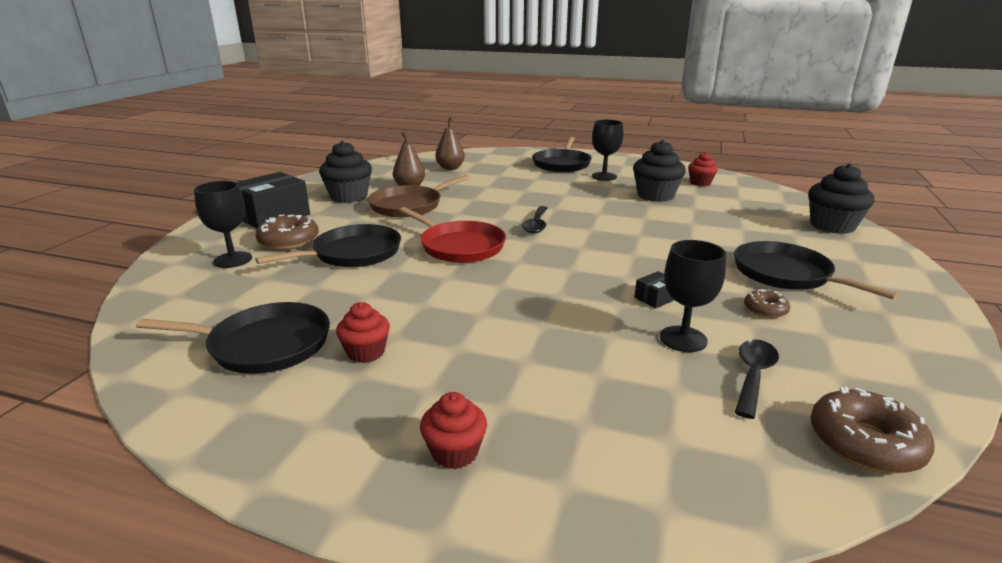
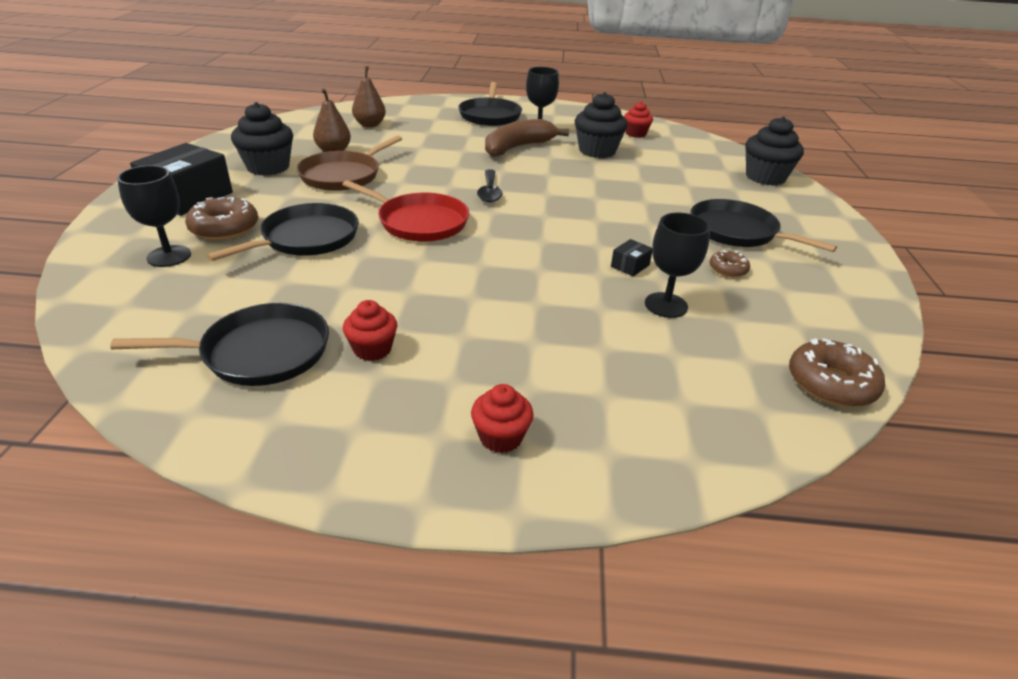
camera: 15 degrees left, 10 degrees up
black spoon [735,339,779,419] -> none
none -> brown banana [485,119,569,157]

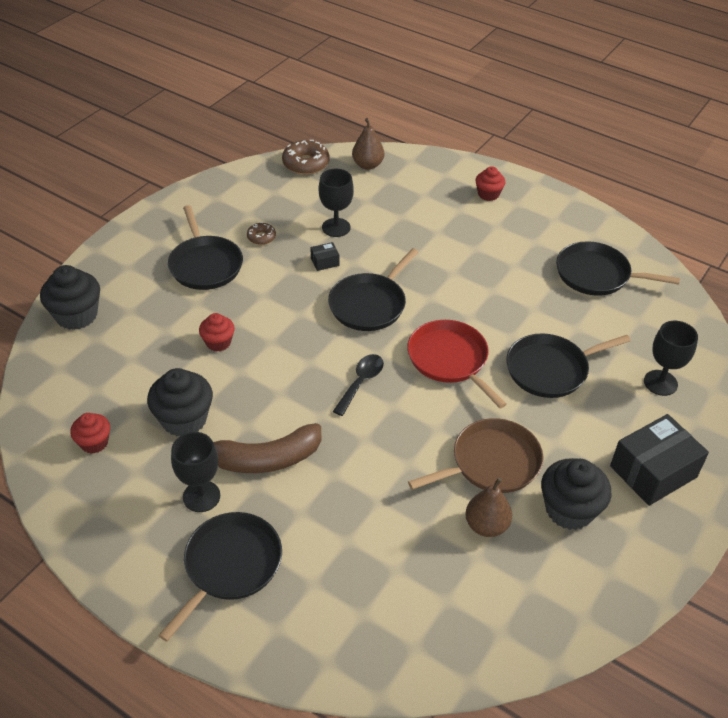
camera: 150 degrees left, 10 degrees up
brown donut [185,197,258,240] -> none
red cupcake [343,300,397,361] -> red cupcake moved to [199,313,235,351]
brown pear [352,66,386,127] -> brown pear moved to [352,118,384,170]
none -> black pan [328,248,418,331]

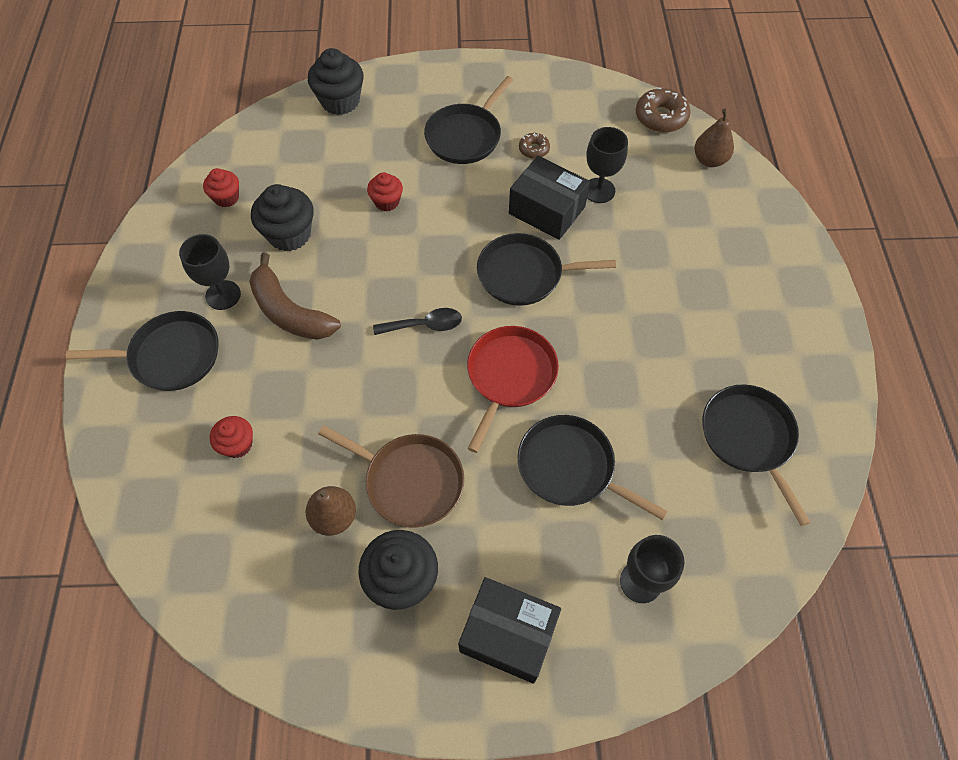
camera: 55 degrees right, 15 degrees up
black box [310,242,339,271] -> black box [509,156,590,240], size x2.30
red cupcake [475,166,506,201] -> red cupcake moved to [210,416,253,458]

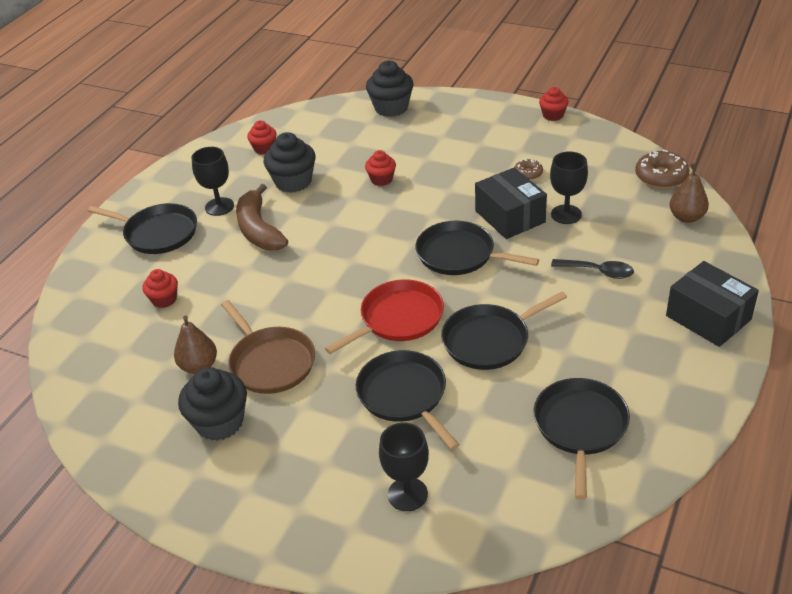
camera: 30 degrees right, 20 degrees down
black spoon [373,308,462,335] -> black spoon moved to [551,259,634,279]
black pan [424,76,513,164] -> black pan moved to [441,291,567,370]
black box [458,577,561,684] -> black box moved to [666,261,759,347]
none -> red cupcake [539,87,569,121]

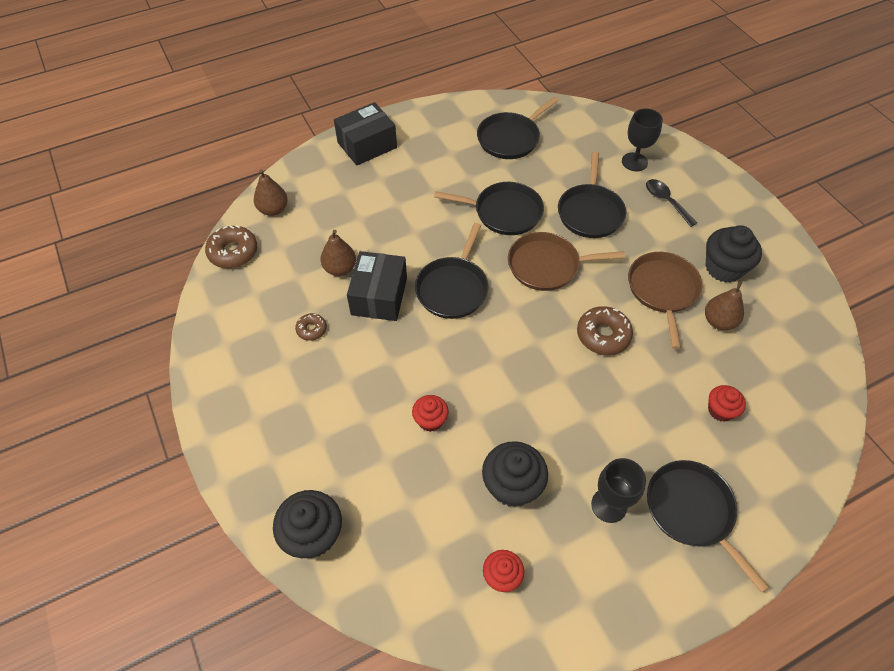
camera: 145 degrees left, 15 degrees up
brown banana [236,184,288,250] -> none
red pan [325,280,444,354] -> brown pan [508,232,625,291]
black pan [416,221,539,275] -> black pan turned 45 degrees clockwise [415,223,489,319]
red cupcake [539,87,569,121] -> none
black goblet [550,151,588,224] -> brown pear [321,230,356,276]
black spoon [551,259,634,279] -> black spoon moved to [646,179,697,227]
black box [666,261,759,347] -> black box turned 60 degrees clockwise [334,102,397,165]
none -> brown donut [577,306,633,355]

